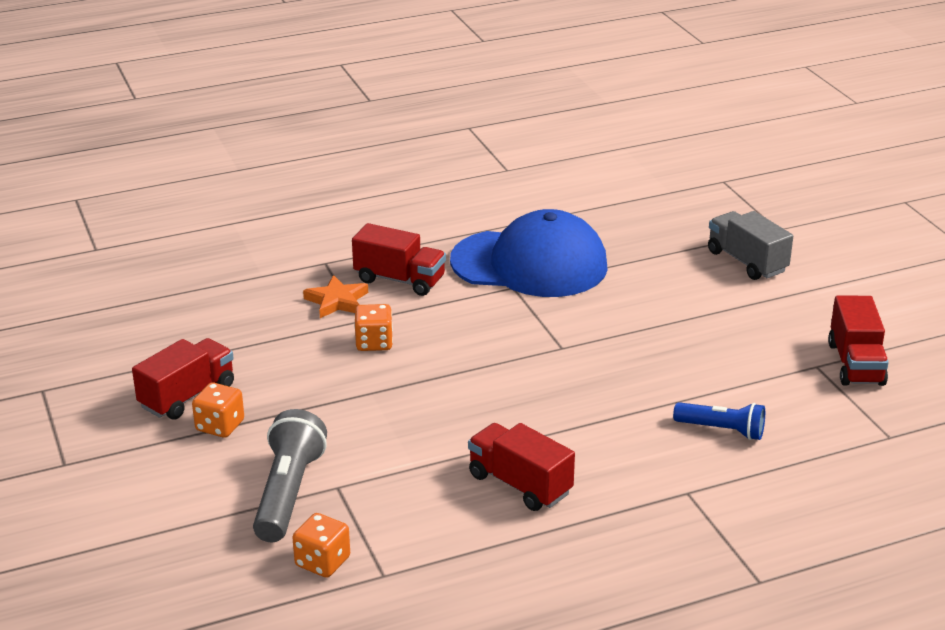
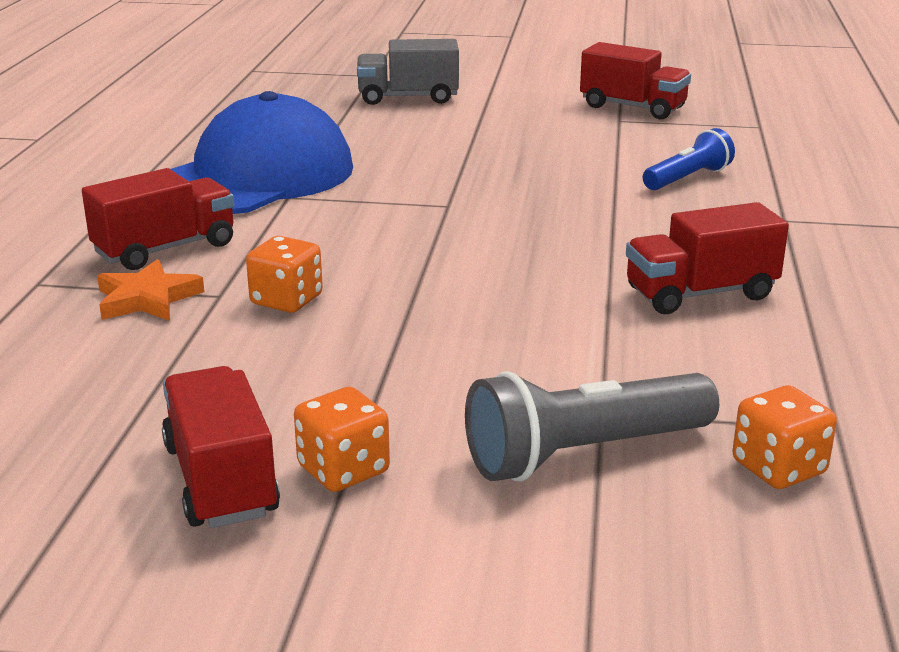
camera: 60 degrees left, 5 degrees down
grey flashlight [253,409,327,542] -> grey flashlight turned 60 degrees counterclockwise [465,371,719,481]

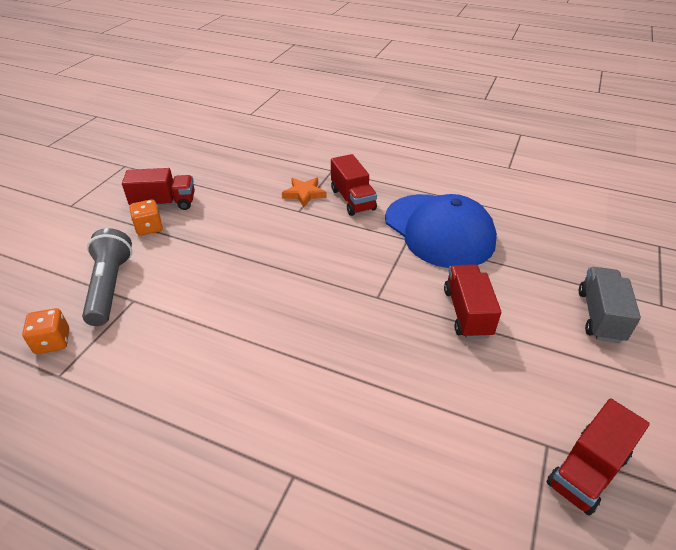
camera: 105 degrees right, 15 degrees up
orange dice [246,236,323,313] -> none
red truck [626,202,789,314] -> red truck moved to [444,264,501,339]
blue flashlight [643,128,735,190] -> none

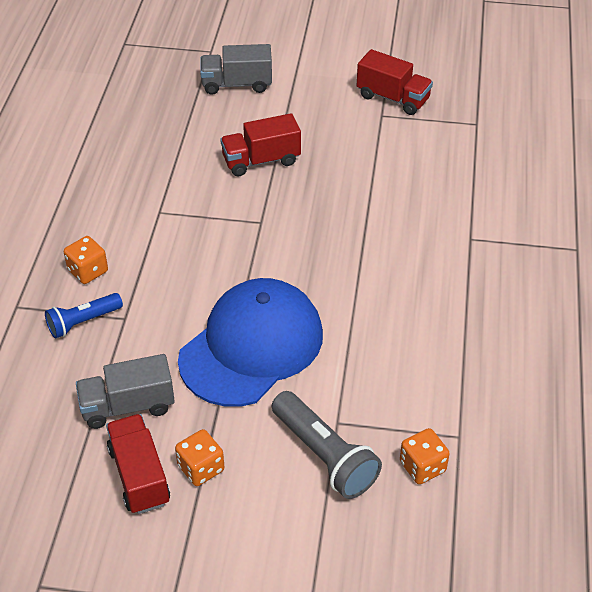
camera: 105 degrees left, 5 degrees up
grey flashlight [82,228,132,326] -> grey flashlight turned 105 degrees counterclockwise [272,391,382,499]
orange star [282,178,327,207] -> blue flashlight [45,293,123,339]
red truck [331,154,377,216] -> orange dice [64,236,108,284]
blue cap [385,194,497,268] -> blue cap moved to [178,278,323,407]
none -> grey truck [76,354,175,429]

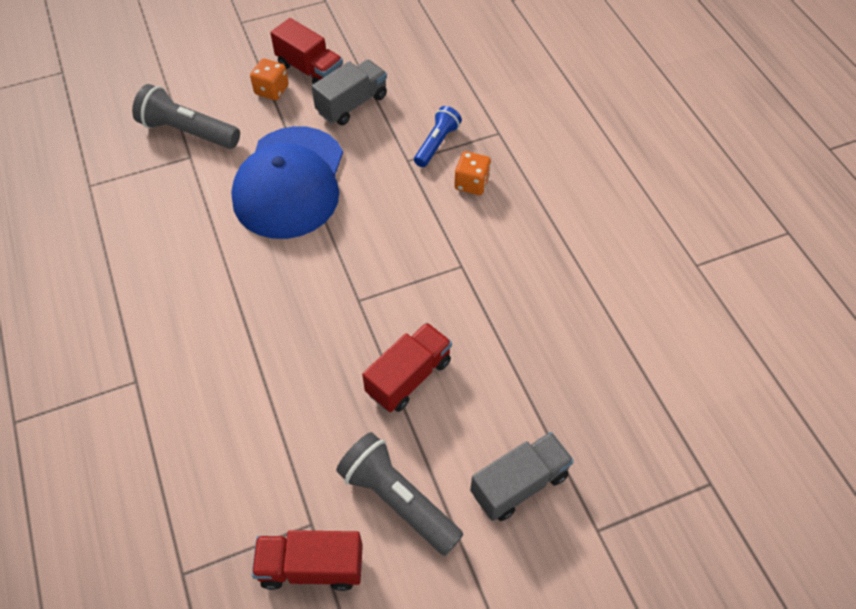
camera: 150 degrees right, 10 degrees up
orange dice [400,428,450,484] -> none
none -> grey flashlight [336,432,463,556]

